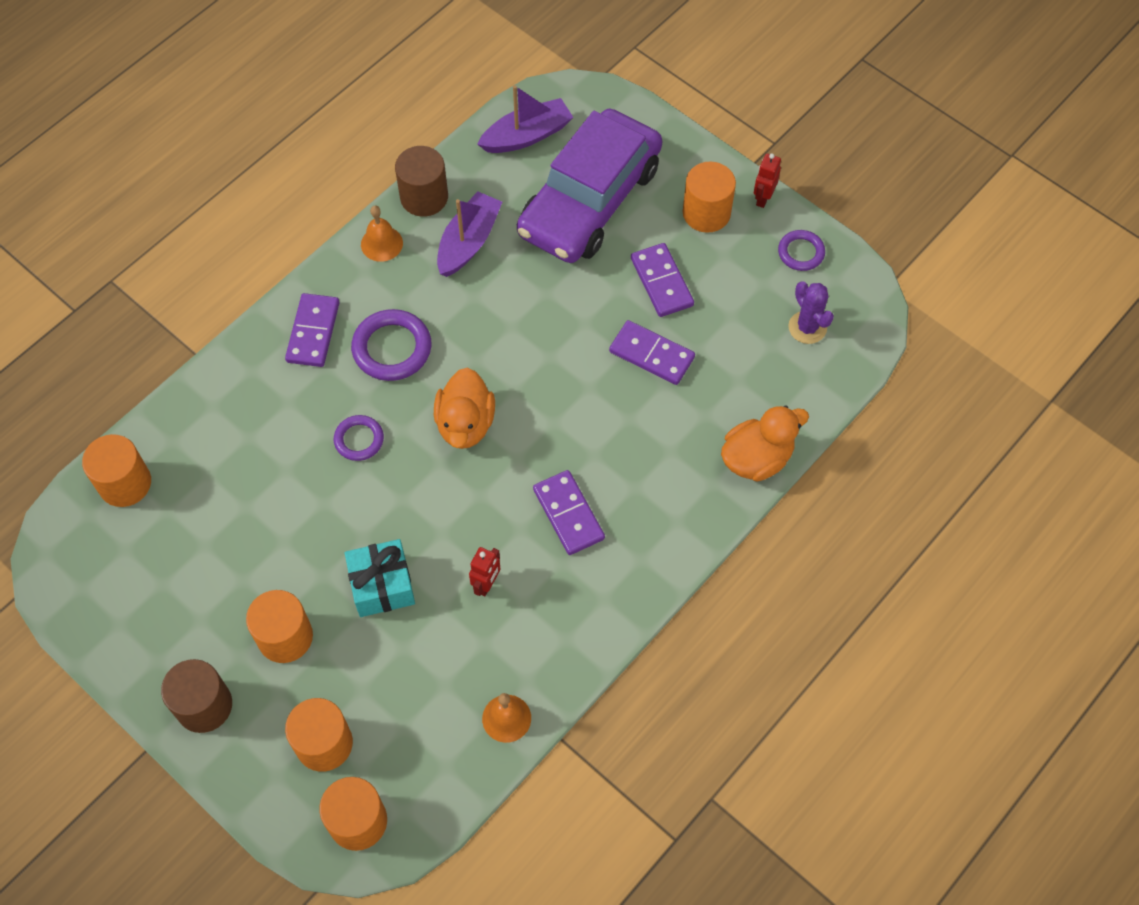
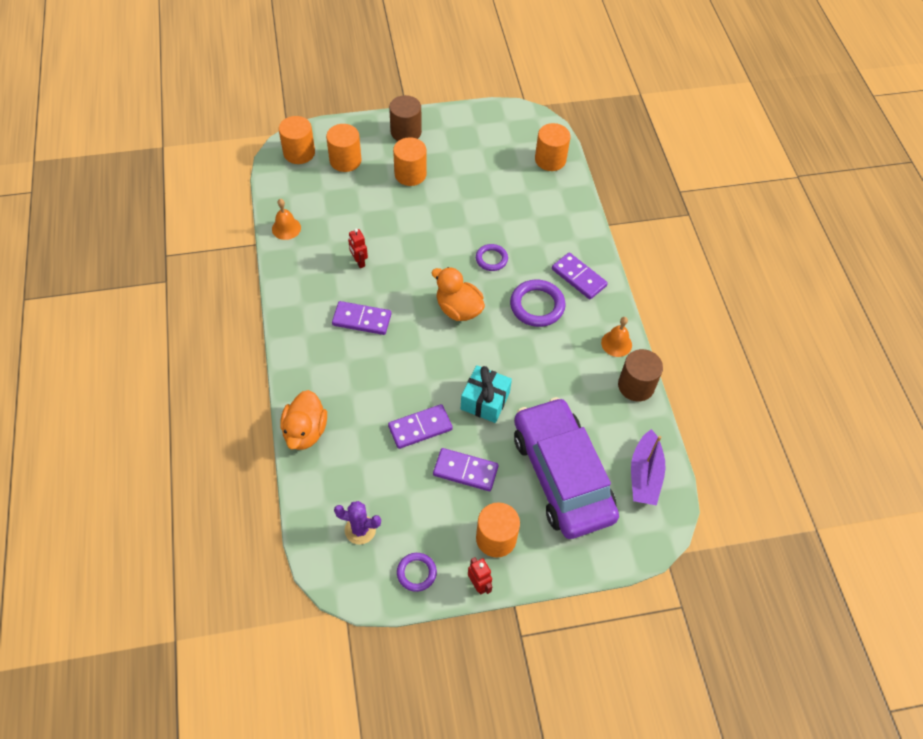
camera: 125 degrees right, 5 degrees down
turquoise gift [345,539,415,617] -> turquoise gift moved to [461,365,512,423]
purple boat [437,191,502,277] -> none

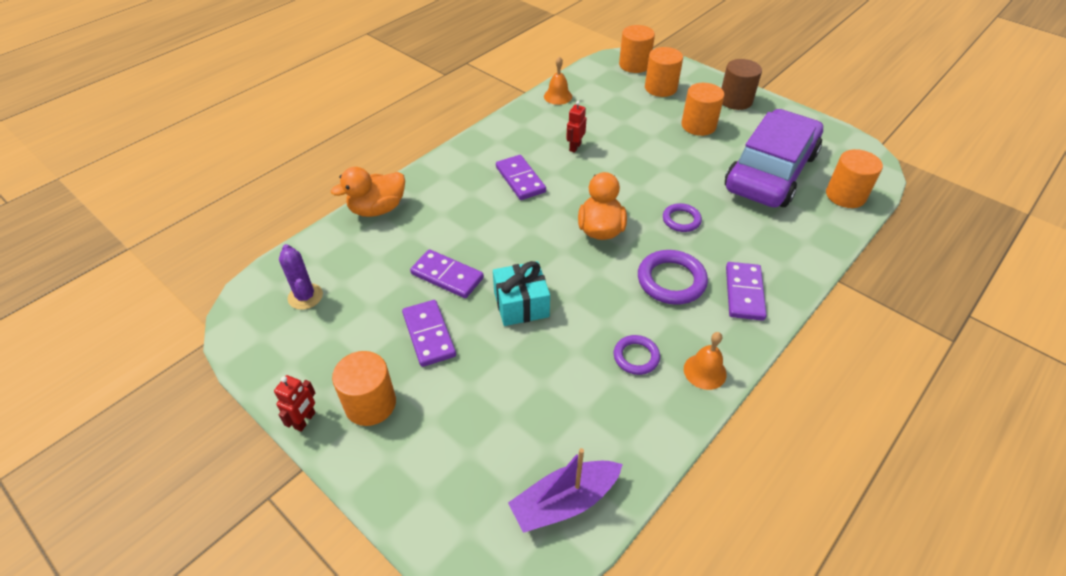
camera: 55 degrees right, 10 degrees down
purple ring [397,553,437,592] -> purple ring moved to [613,335,660,375]
purple car [514,397,619,539] -> purple car moved to [725,109,823,208]
brown cylinder [618,349,663,402] -> none

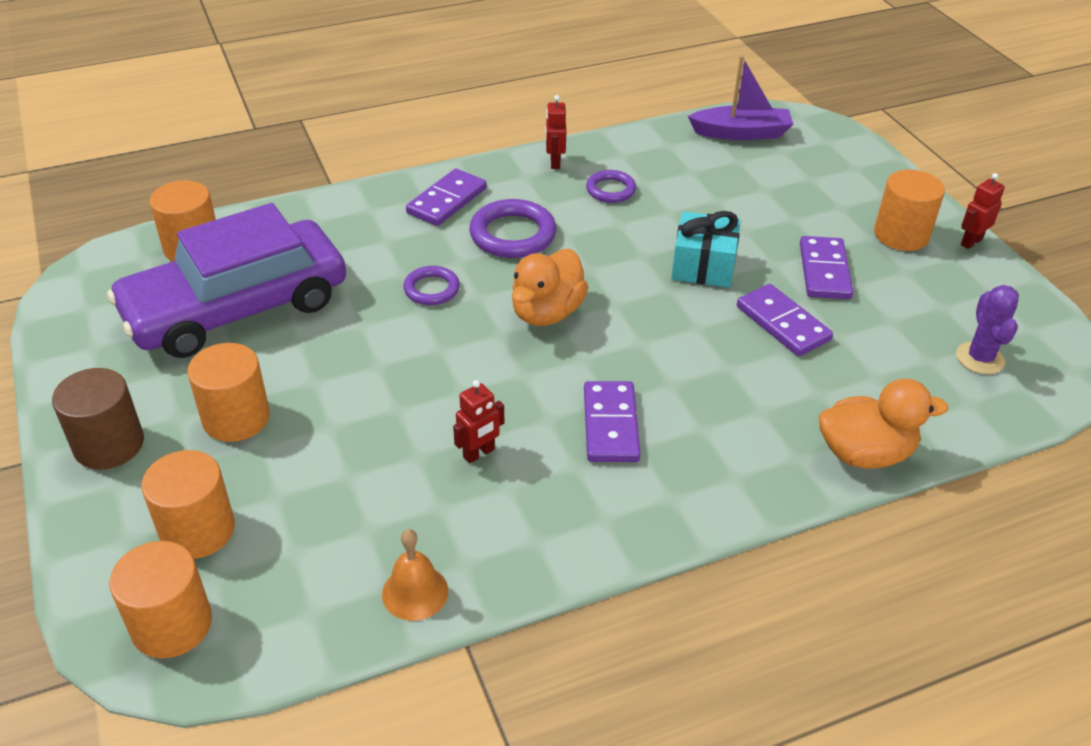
camera: 155 degrees left, 5 degrees down
orange bell [684,332,727,390] -> red robot [545,95,566,169]

